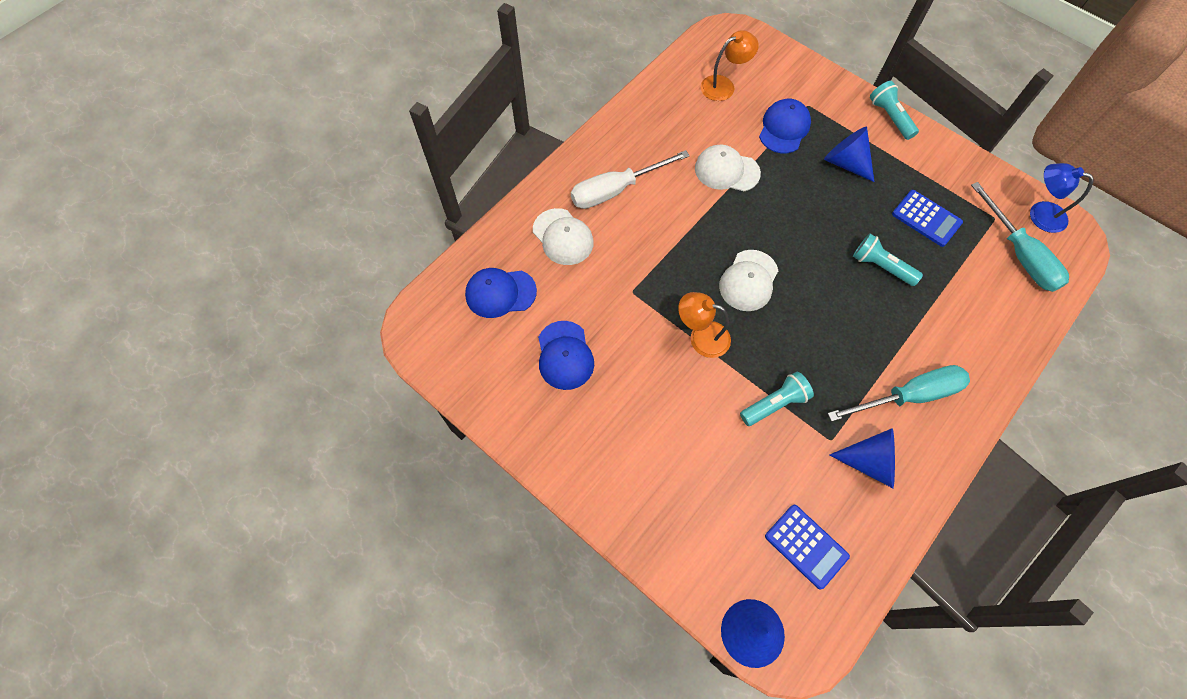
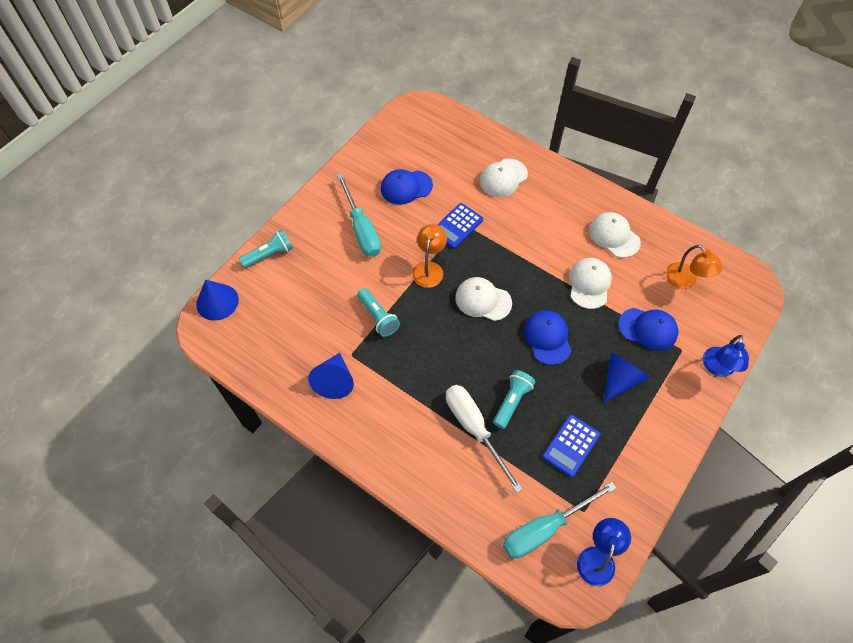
camera: 85 degrees right, 5 degrees down
blue cap [465,268,537,318] -> blue cap moved to [524,310,572,365]
white screwdriver [571,150,690,209] -> white screwdriver moved to [446,385,523,493]
blue calculator [765,505,850,589] -> blue calculator moved to [437,203,483,249]
turquoise screwdriver [827,365,970,422] -> turquoise screwdriver moved to [337,174,381,257]
turquoise flashlight [870,81,919,140] -> turquoise flashlight moved to [239,230,293,268]
none -> white cap [589,212,641,258]
none -> blue lamp [703,335,749,377]

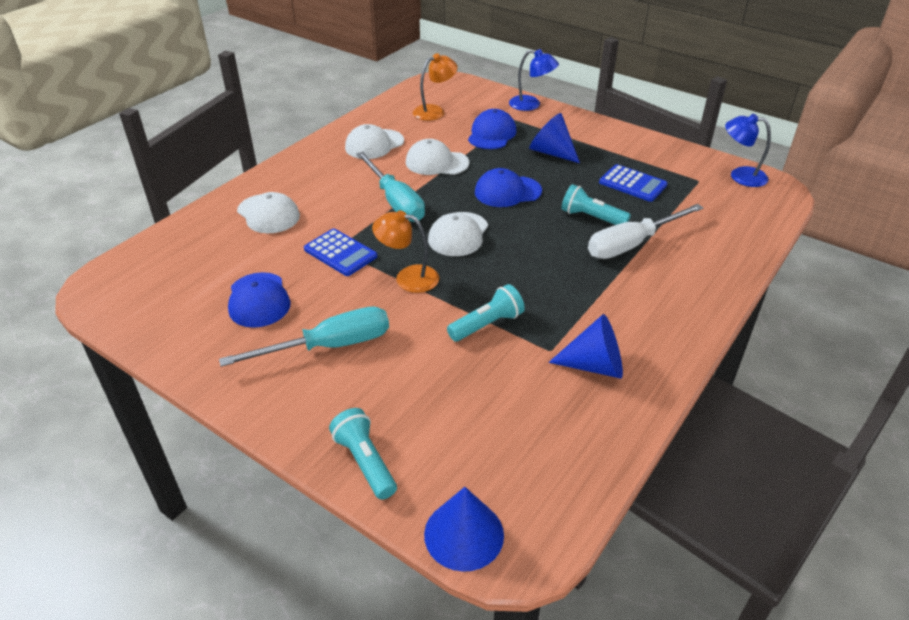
camera: 90 degrees left, 20 degrees down
turquoise screwdriver [503,482,616,558] -> turquoise screwdriver moved to [356,152,425,222]

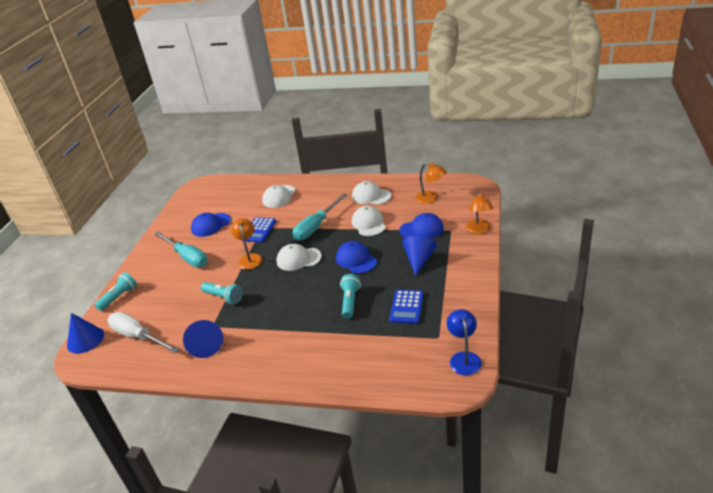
camera: 70 degrees right, 5 degrees down
blue lamp [509,49,559,111] -> orange lamp [466,191,493,234]
white screwdriver [588,204,704,259] -> white screwdriver moved to [108,312,179,353]

